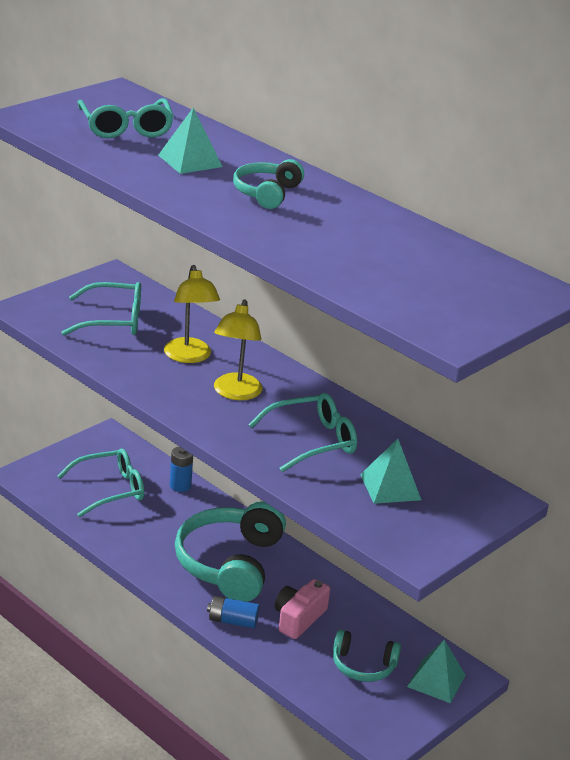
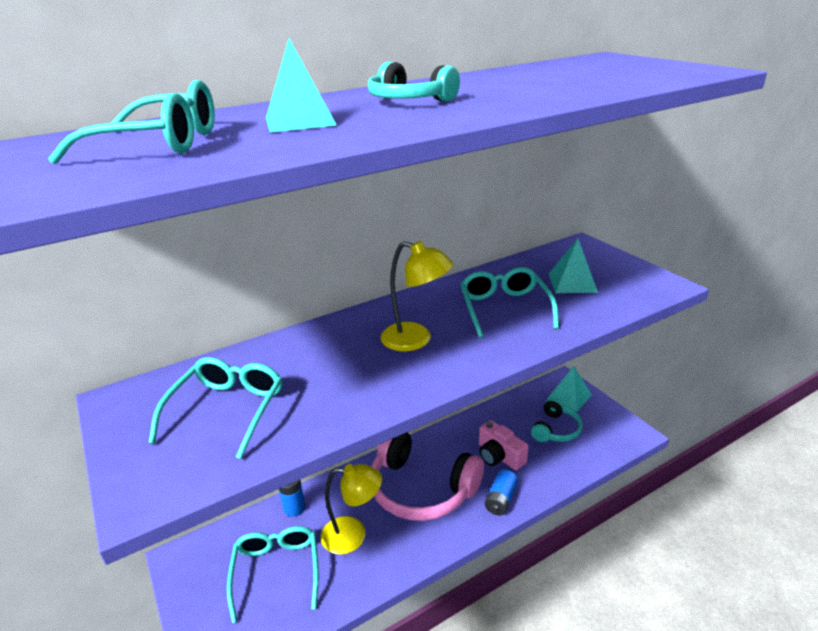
camera: 70 degrees left, 0 degrees up
yellow lamp [164,265,220,363] -> yellow lamp moved to [321,464,382,555]
turquoise headphones [175,501,286,602] -> pink headphones [371,432,484,521]

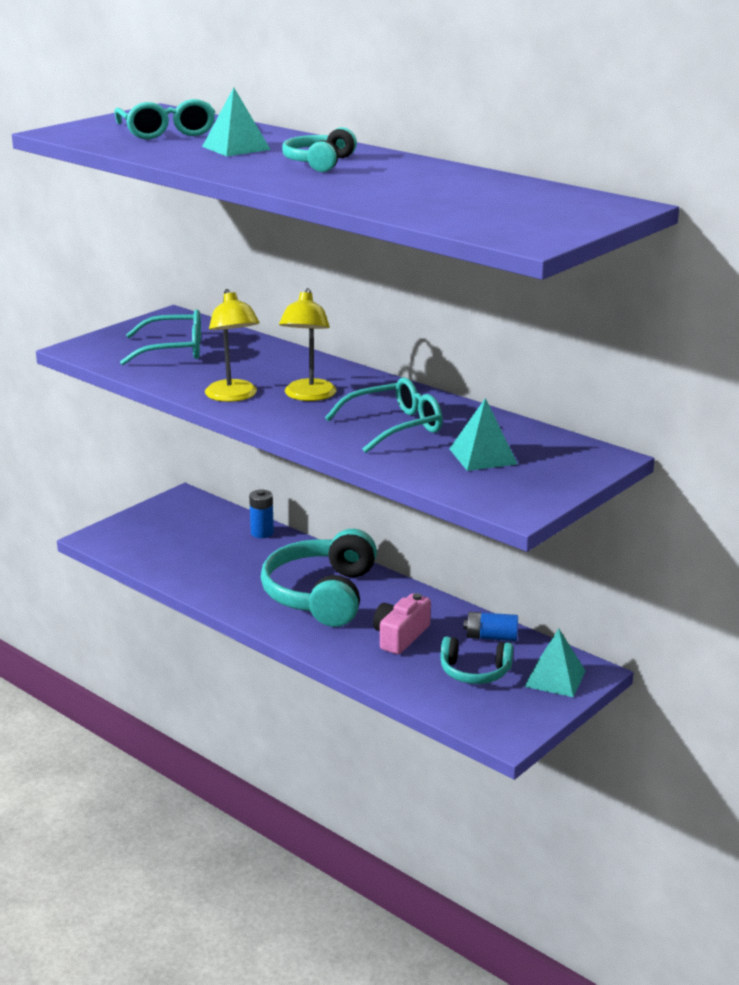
camera: 70 degrees right, 5 degrees down
turquoise glasses [227,526,319,623] -> none
yellow lamp [321,464,382,555] -> yellow lamp moved to [205,289,259,402]
pink headphones [371,432,484,521] -> turquoise headphones [261,529,377,627]
blue battery [485,470,518,515] -> blue battery moved to [463,612,518,641]

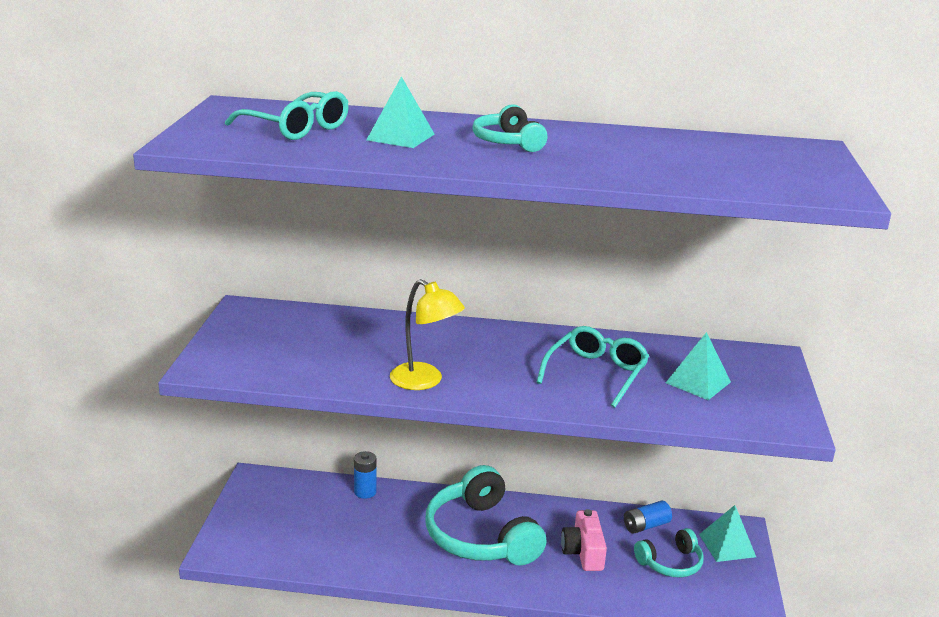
camera: 35 degrees left, 0 degrees up
turquoise glasses [120,309,201,365] -> none
yellow lamp [279,288,337,401] -> none

